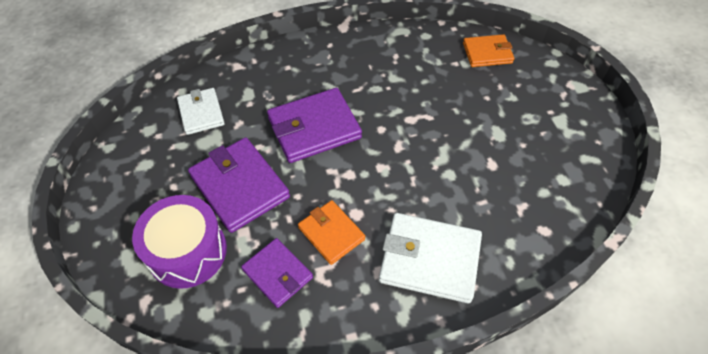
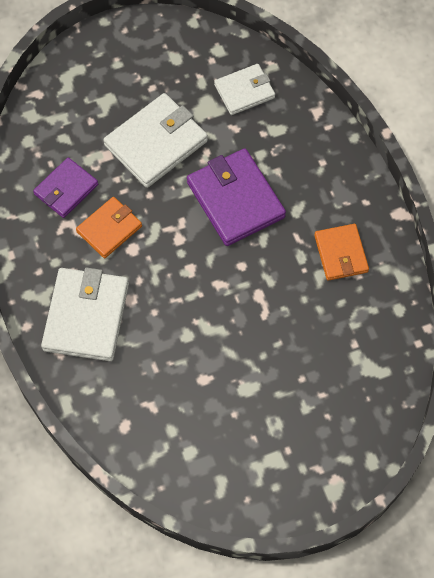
camera: 85 degrees right, 10 degrees up
purple drum [132,195,227,289] -> none
purple wallet [188,137,290,233] -> white wallet [103,93,208,188]
orange wallet [463,34,514,67] -> orange wallet moved to [314,224,369,281]

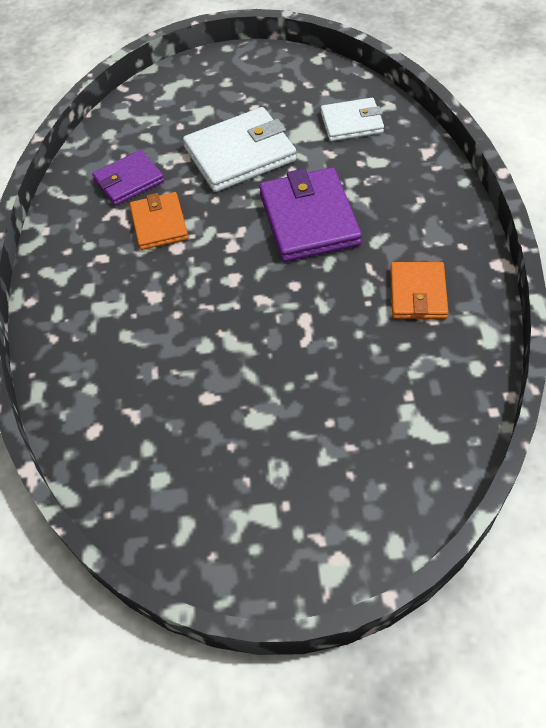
camera: 20 degrees right, 10 degrees down
white wallet [41,267,129,361] -> none
orange wallet [76,197,142,258] -> orange wallet turned 75 degrees counterclockwise [130,192,188,250]

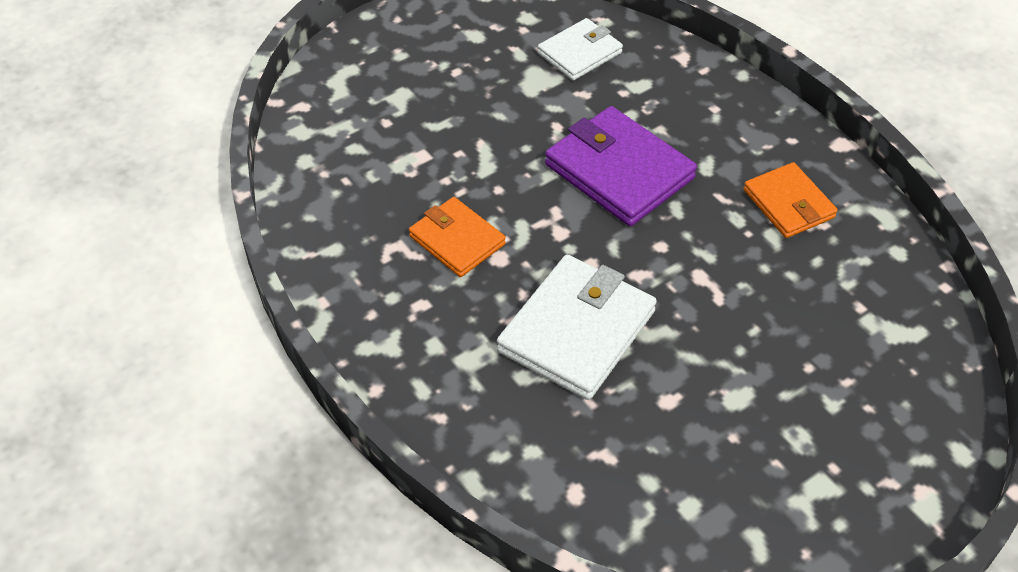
camera: 35 degrees left, 5 degrees down
purple wallet [92,150,164,206] -> none
white wallet [183,107,297,192] -> white wallet moved to [497,254,657,400]

